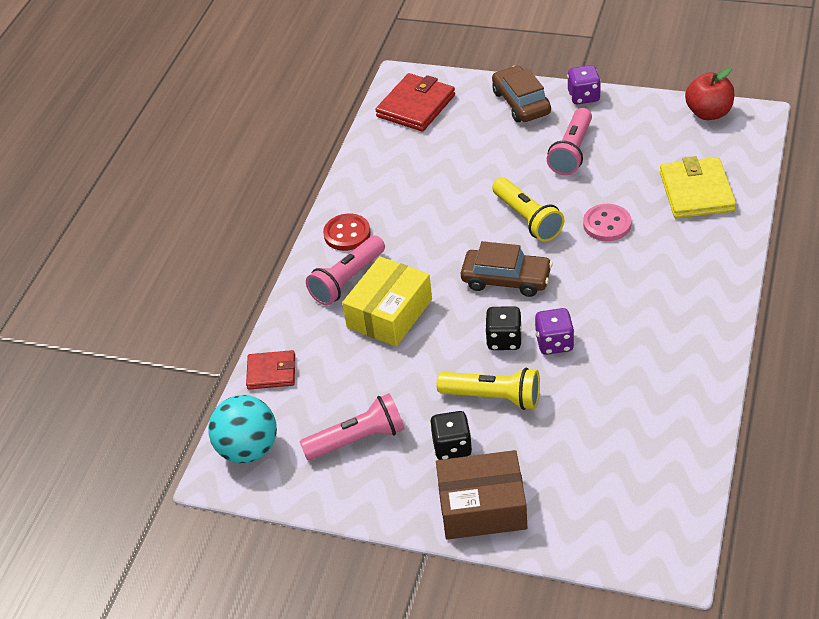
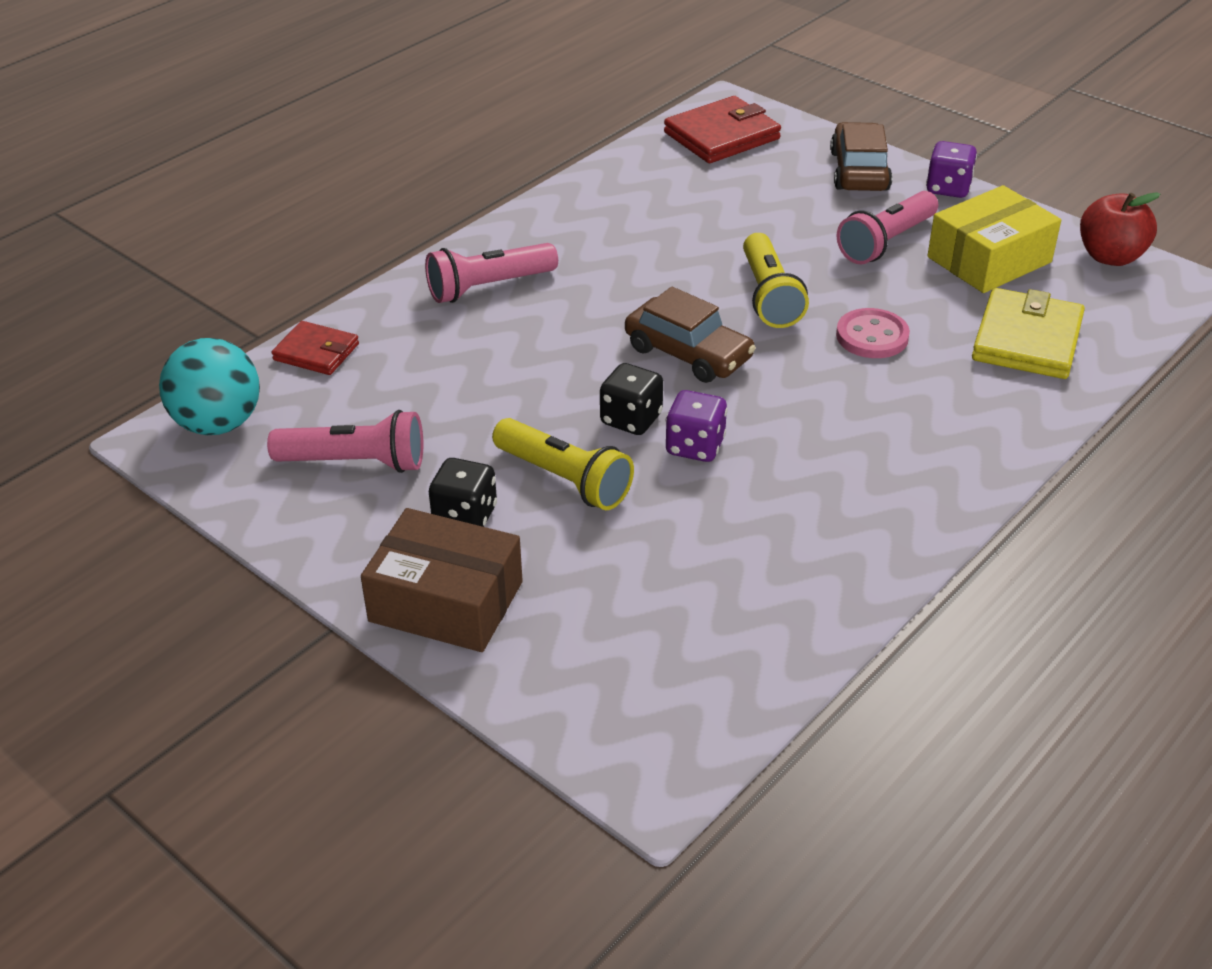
camera: 20 degrees right, 5 degrees down
red button [323,214,371,251] -> none
yellow box [342,256,432,347] -> yellow box moved to [927,185,1061,293]

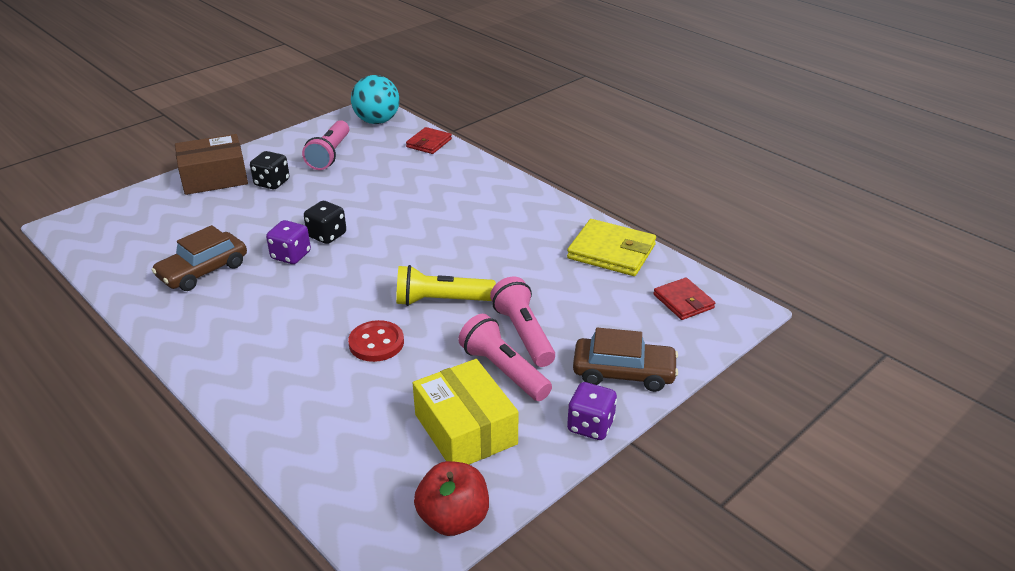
camera: 95 degrees right, 5 degrees down
brown box [361,508,523,652] -> brown box turned 45 degrees clockwise [175,134,248,195]
pink flashlight [425,243,558,303] -> pink flashlight moved to [490,277,555,367]
yellow flashlight [492,418,634,510] -> none
brown car [625,287,756,383] -> brown car moved to [151,225,247,291]
red wallet [664,96,781,163] -> red wallet [653,278,715,320], size x0.61
pink button [836,308,910,358] -> red button [348,320,404,362]
yellow wallet [972,288,1085,379] -> yellow wallet moved to [567,219,656,276]

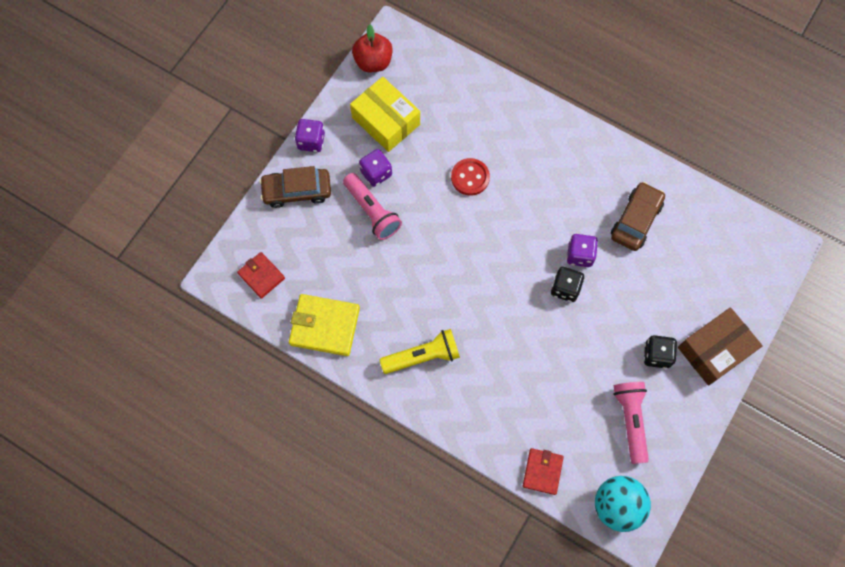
camera: 165 degrees right, 35 degrees up
yellow flashlight [396,265,496,306] -> yellow flashlight moved to [380,329,460,374]
pink flashlight [458,314,552,401] -> purple dice [359,149,392,187]

